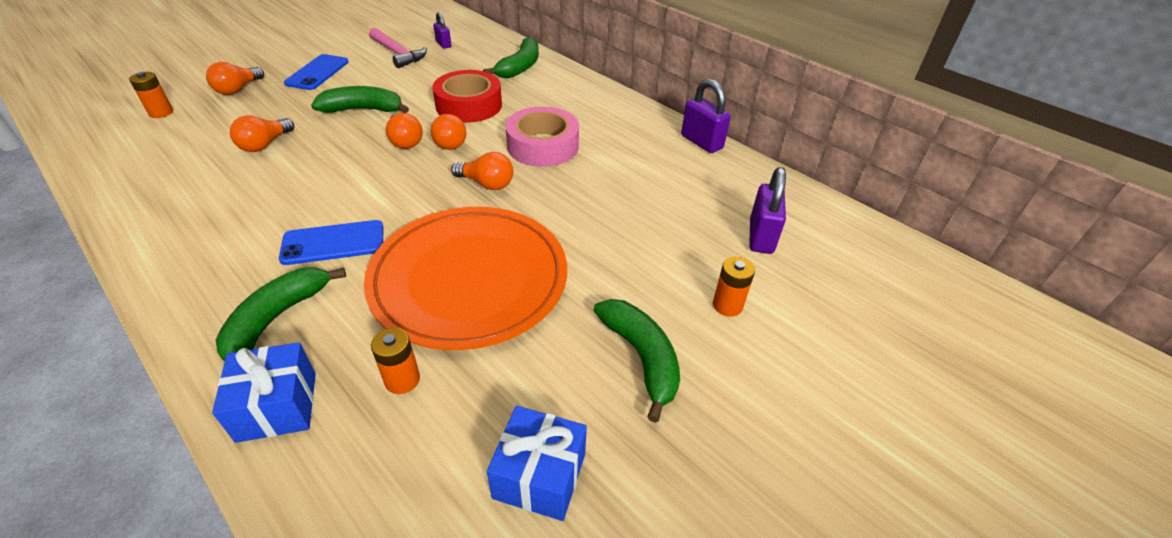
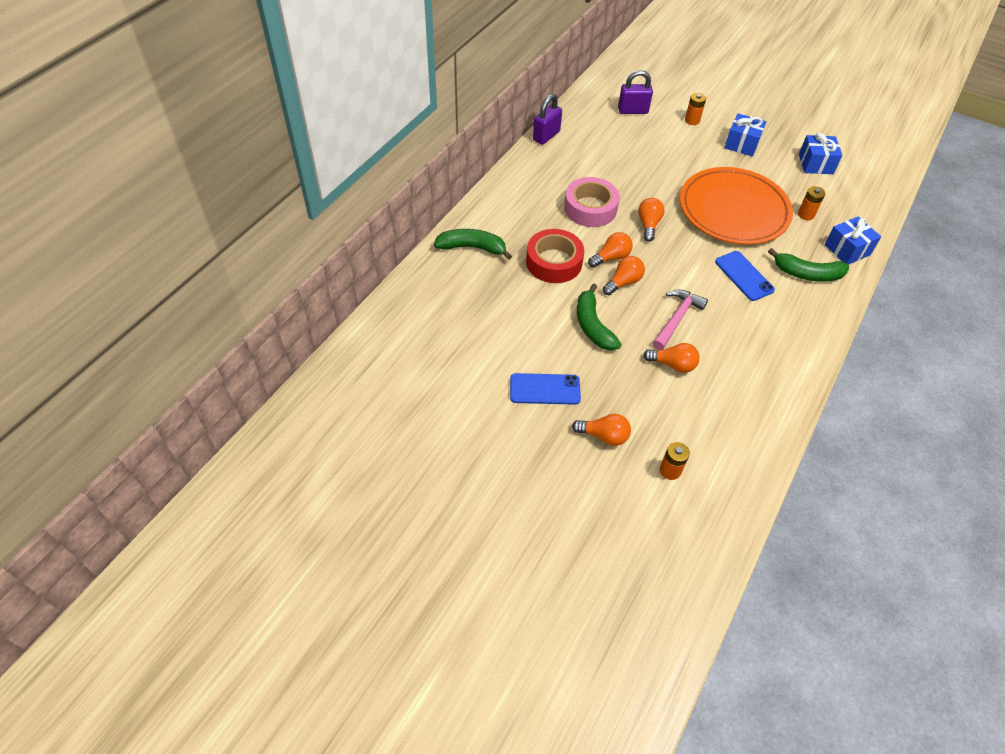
camera: 105 degrees left, 10 degrees up
pink hammer [369,28,427,68] -> pink hammer moved to [652,289,708,350]
purple padlock [433,12,452,49] -> none
green banana [594,299,680,423] -> blue gift [724,113,766,157]

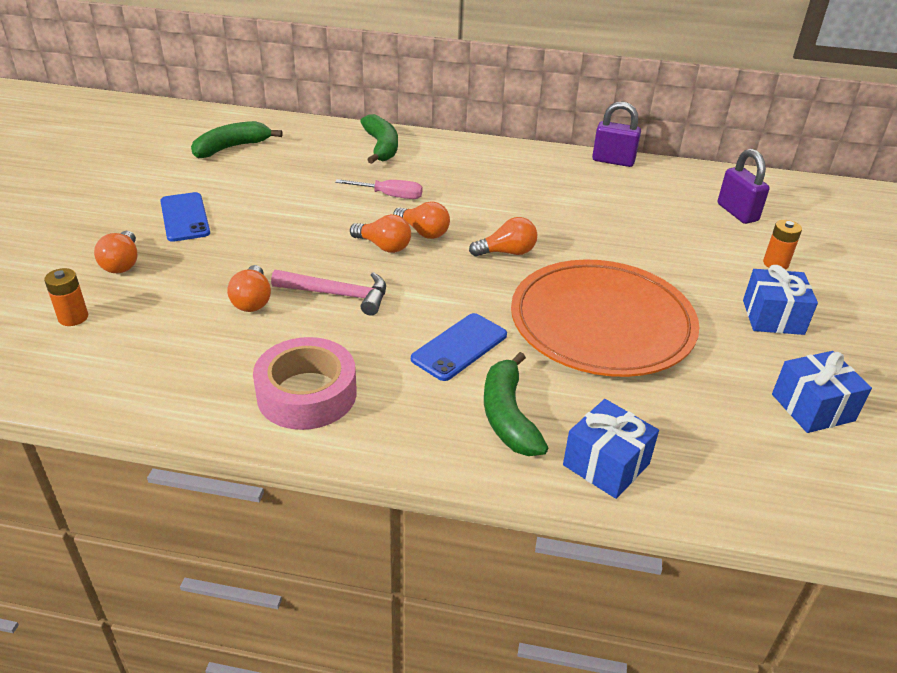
camera: 70 degrees right, 15 degrees down
red tape [526,229,584,283] -> pink screwdriver [335,179,423,199]
pink tape [564,177,620,227] -> pink tape moved to [253,337,357,430]
green banana [577,283,622,351] -> green banana moved to [191,121,283,158]
orange battery [798,186,825,220] -> none

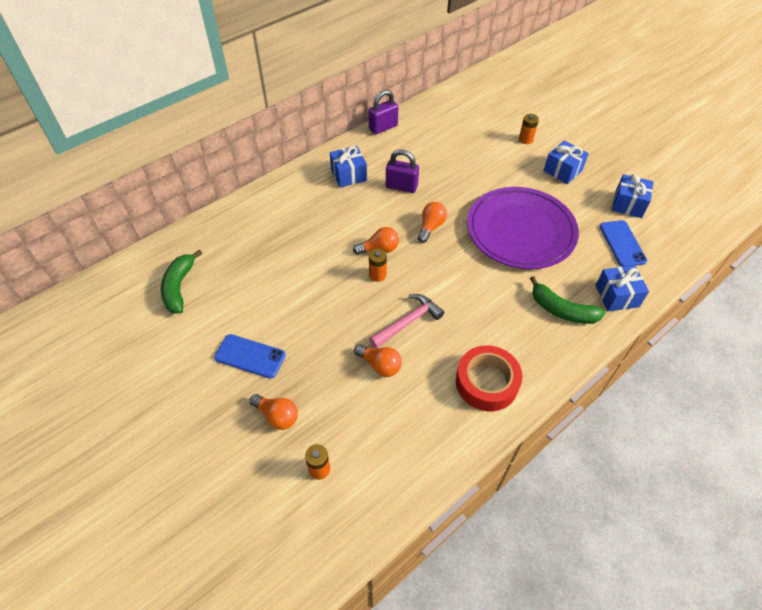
camera: 50 degrees left, 15 degrees up
pink tape [253,337,357,430] -> red tape [456,345,522,411]
pink screwdriver [335,179,423,199] -> none
orange light bulb [350,214,411,253] -> orange battery [369,248,387,282]
green banana [360,114,398,164] -> none
blue phone [411,313,507,381] -> blue phone moved to [600,220,647,267]
orange plate [511,260,699,377] -> purple plate [467,187,579,269]
purple padlock [718,149,770,224] -> purple padlock moved to [386,149,419,193]
none -> blue gift [330,146,367,188]

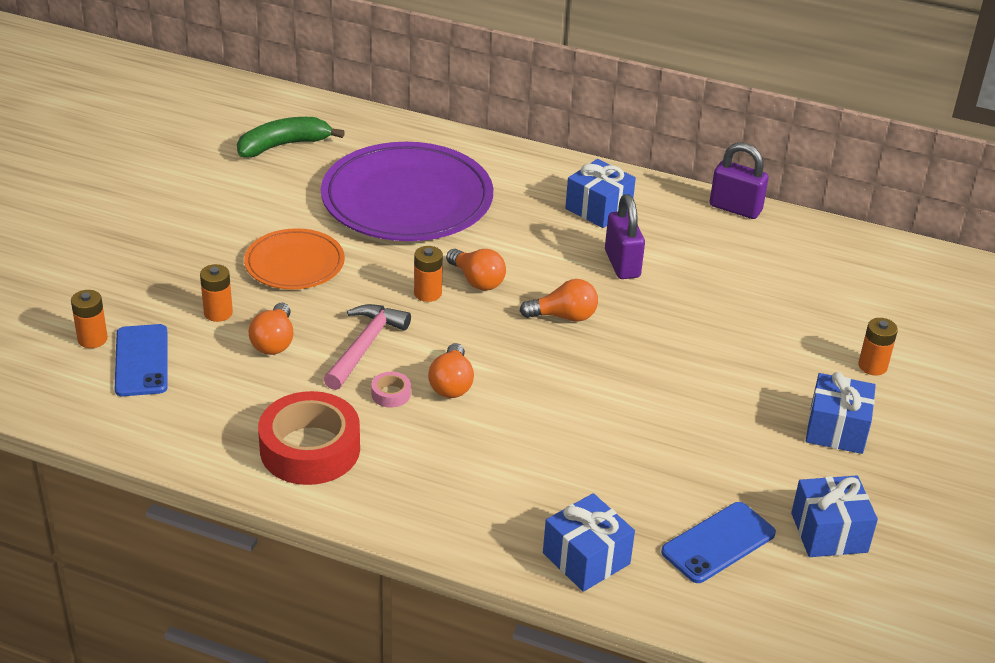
camera: 60 degrees right, 15 degrees down
blue phone [214,334,286,379] -> blue phone moved to [115,324,168,396]
orange light bulb [250,394,298,430] -> orange light bulb moved to [428,343,474,398]
pink hammer [369,294,444,349] -> pink hammer turned 90 degrees counterclockwise [324,304,411,390]
purple plate [467,187,579,269] -> purple plate moved to [321,142,493,241]
green banana [530,276,606,324] -> none
none -> orange battery [200,264,233,322]
none -> orange plate [244,228,345,289]
none -> pink tape [371,372,411,408]

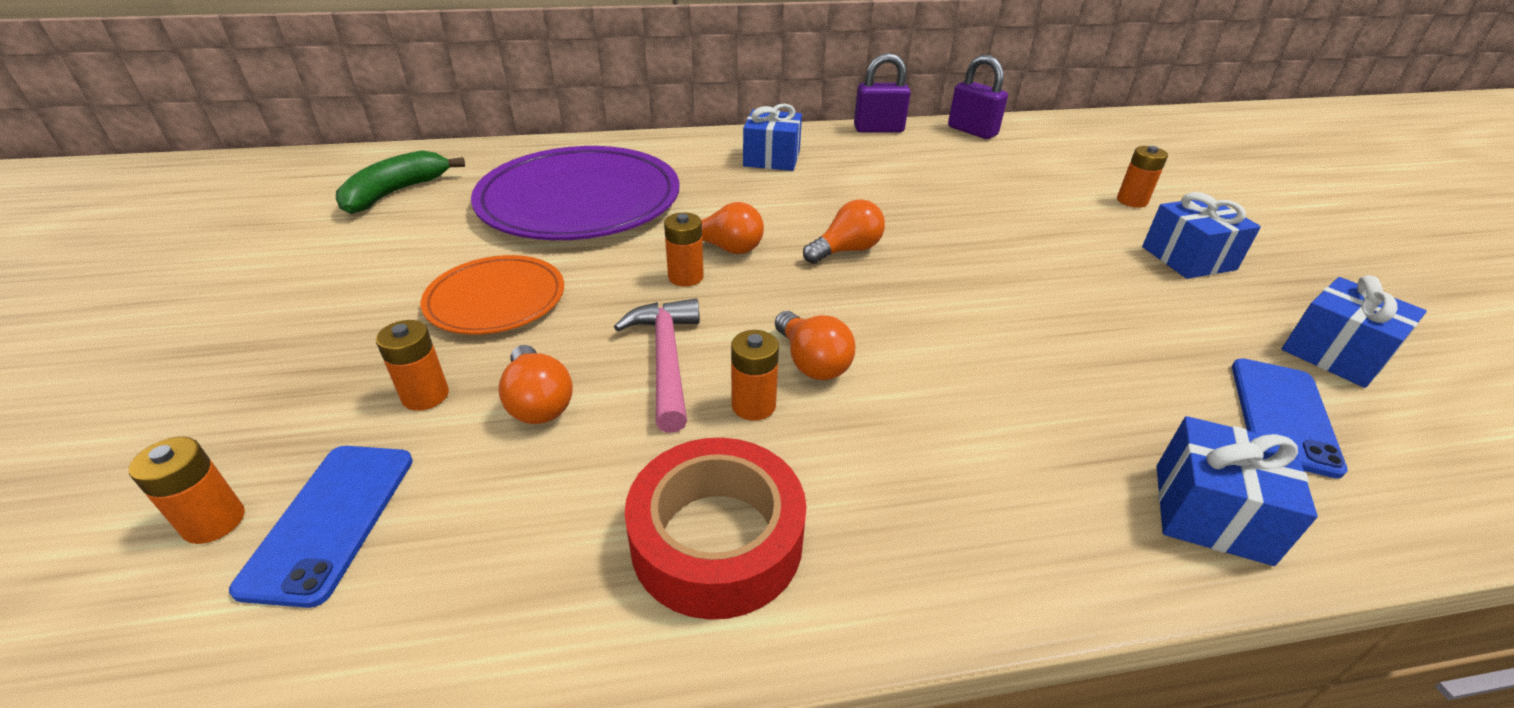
camera: 30 degrees left, 0 degrees up
blue phone [115,324,168,396] -> blue phone turned 45 degrees clockwise [229,446,413,608]
pink tape [371,372,411,408] -> orange battery [731,330,779,421]
purple padlock [605,194,645,279] -> purple padlock moved to [948,55,1008,139]

